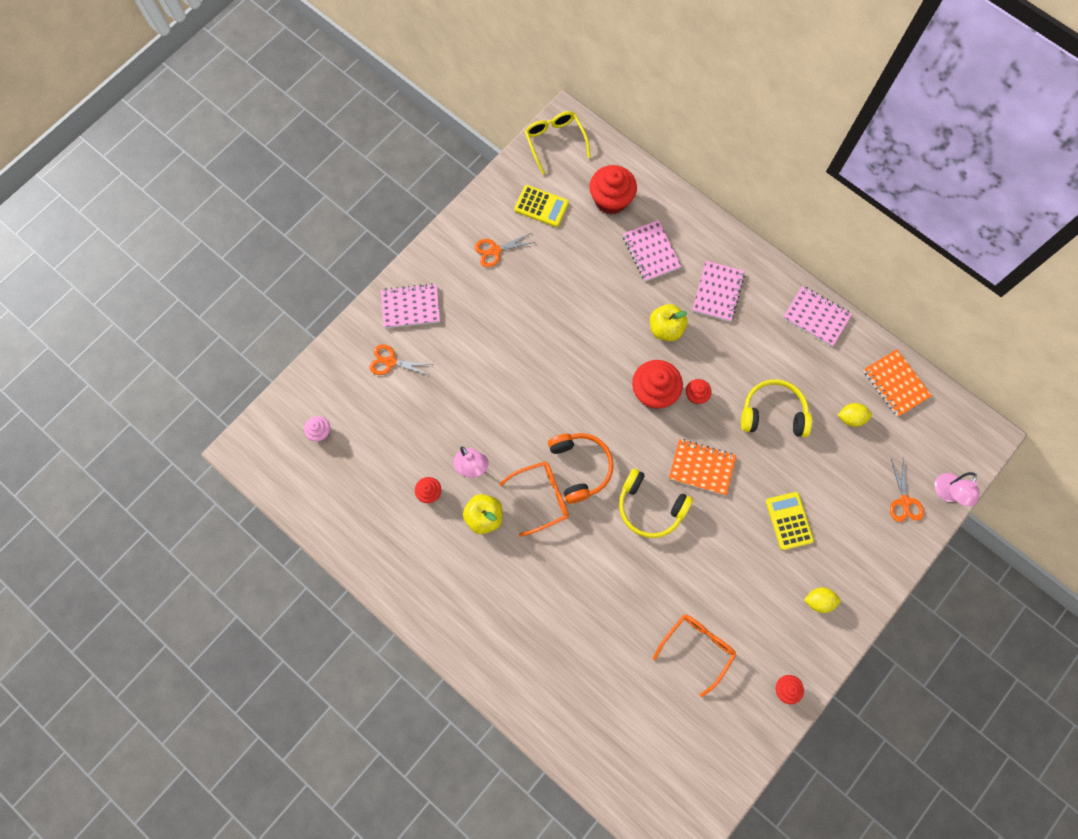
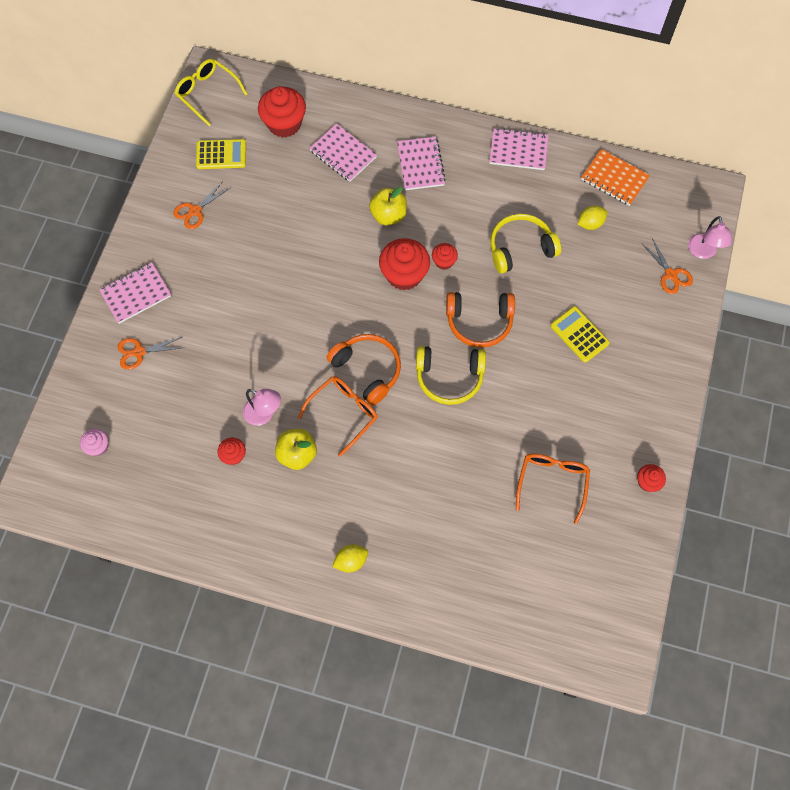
camera: 25 degrees left, 5 degrees down
orange notebook [669,439,736,495] -> orange headphones [446,292,515,348]
yellow lemon [804,587,841,613] -> yellow lemon moved to [332,544,368,572]

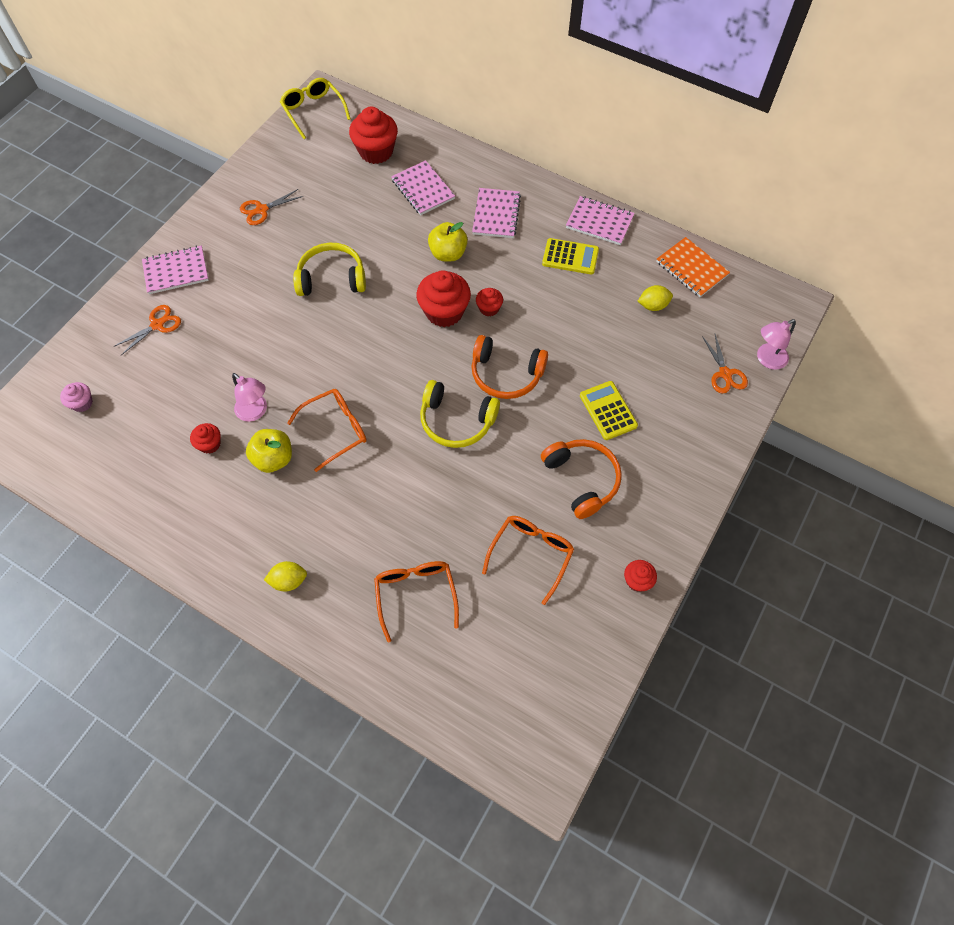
camera: 15 degrees right, 5 degrees down
orange scissors [117,337,183,370] -> orange scissors turned 135 degrees clockwise [113,305,181,355]
yellow calculator [196,139,246,169] -> yellow calculator moved to [542,238,599,274]
orange headphones [327,334,401,406] -> orange headphones moved to [541,439,622,519]
yellow headphones [490,214,561,274] -> yellow headphones moved to [293,243,366,296]
pink lamp [688,216,732,259] -> pink lamp turned 45 degrees clockwise [757,319,796,370]
none -> orange glasses [374,561,459,642]

